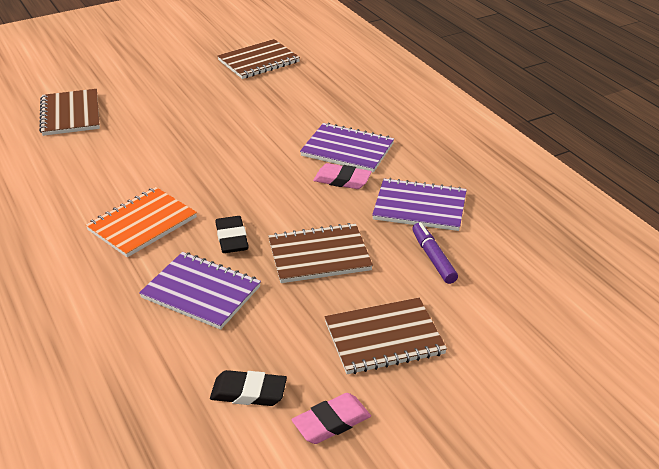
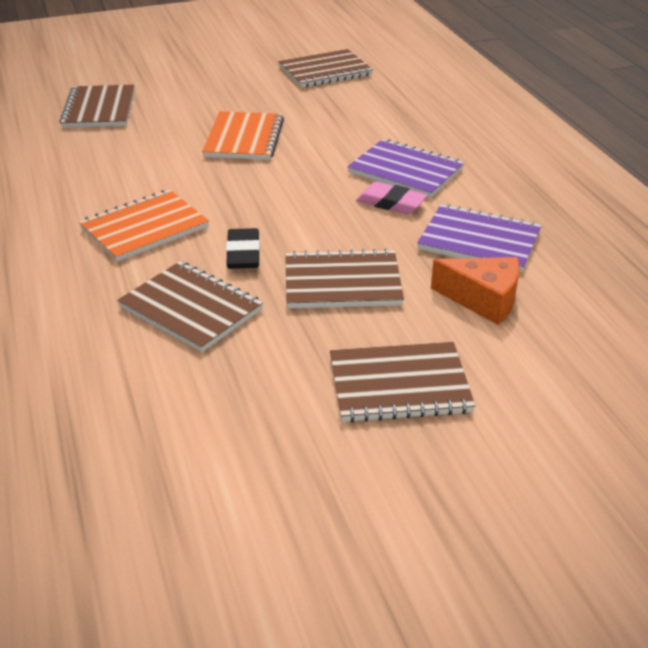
camera: 10 degrees right, 0 degrees up
purple notebook [139,252,261,330] -> brown notebook [117,261,263,352]
black eraser [210,370,287,406] -> none
pink eraser [291,393,371,444] -> none
purple marker [412,223,458,284] -> orange cheese [431,257,520,325]
none -> orange notebook [202,111,284,160]

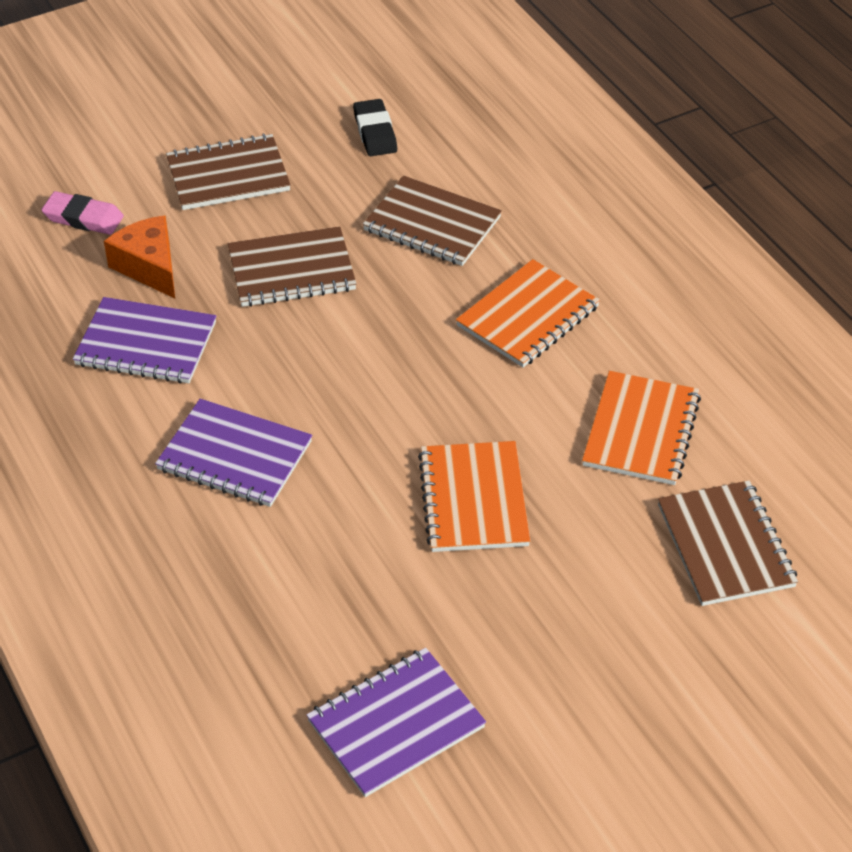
camera: 170 degrees right, 10 degrees up
black eraser [226,228,260,269] -> black eraser moved to [353,99,397,156]
brown notebook [278,49,373,88] -> purple notebook [306,648,486,797]
pink eraser [356,182,428,214] -> pink eraser moved to [41,191,124,235]
orange cheese [431,257,520,325] -> orange cheese turned 45 degrees clockwise [104,215,175,298]
none -> orange notebook [582,371,701,485]

